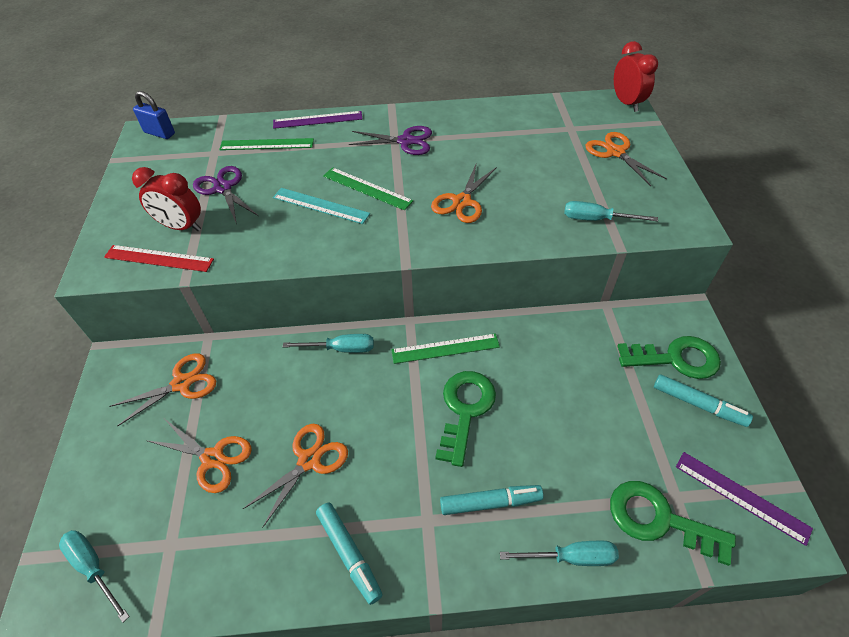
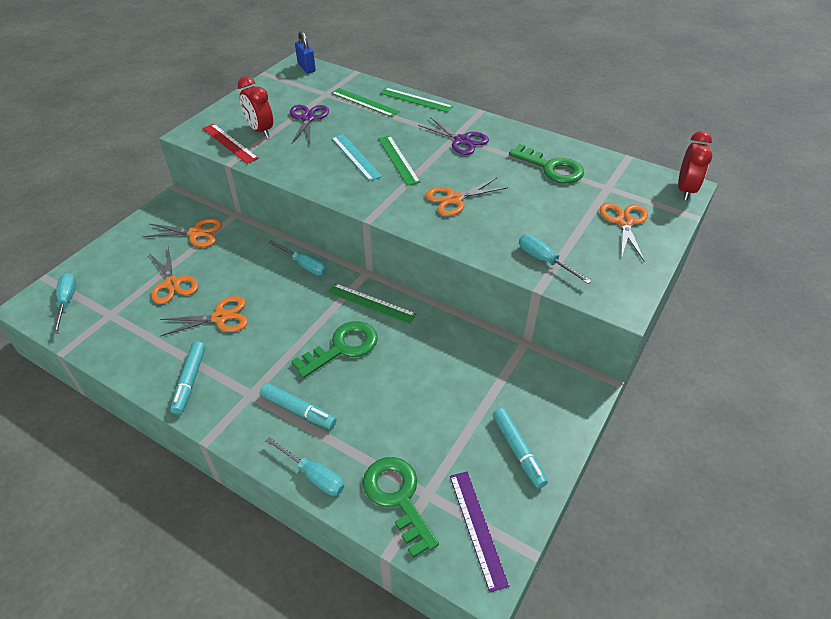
camera: 35 degrees right, 5 degrees down
purple ruler [273,111,363,129] -> green ruler [380,88,453,112]
green key [617,336,721,379] -> green key moved to [509,144,584,184]

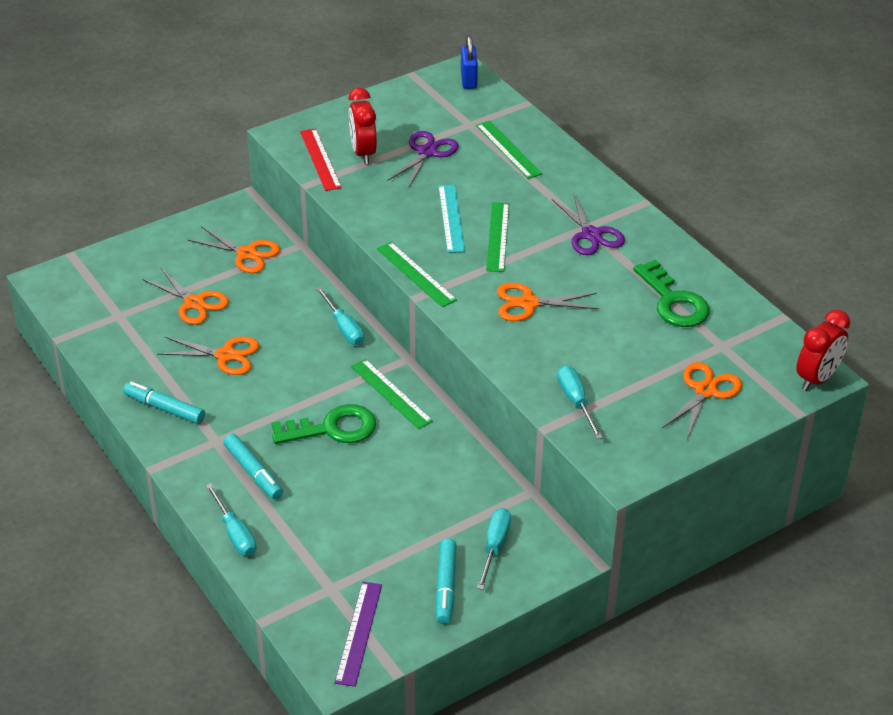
camera: 25 degrees right, 5 degrees down
turquoise screwdriver [53,273,76,334] -> turquoise screwdriver moved to [477,508,511,590]
orange scissors [149,246,198,304] -> orange scissors turned 45 degrees counterclockwise [143,267,229,325]
turquoise marker [170,341,206,415] -> turquoise marker turned 90 degrees clockwise [123,382,205,424]
green key [363,457,439,558] -> none
green ruler [380,88,453,112] -> green ruler moved to [377,242,457,307]

